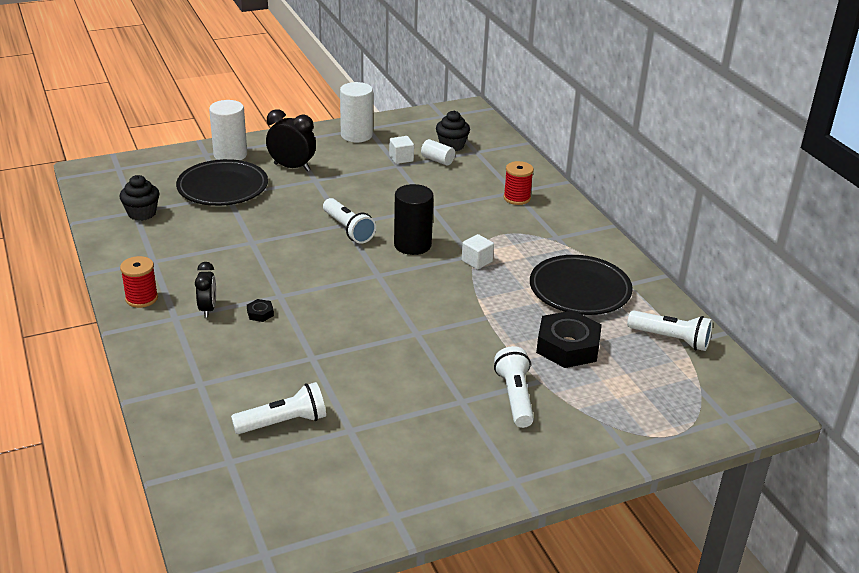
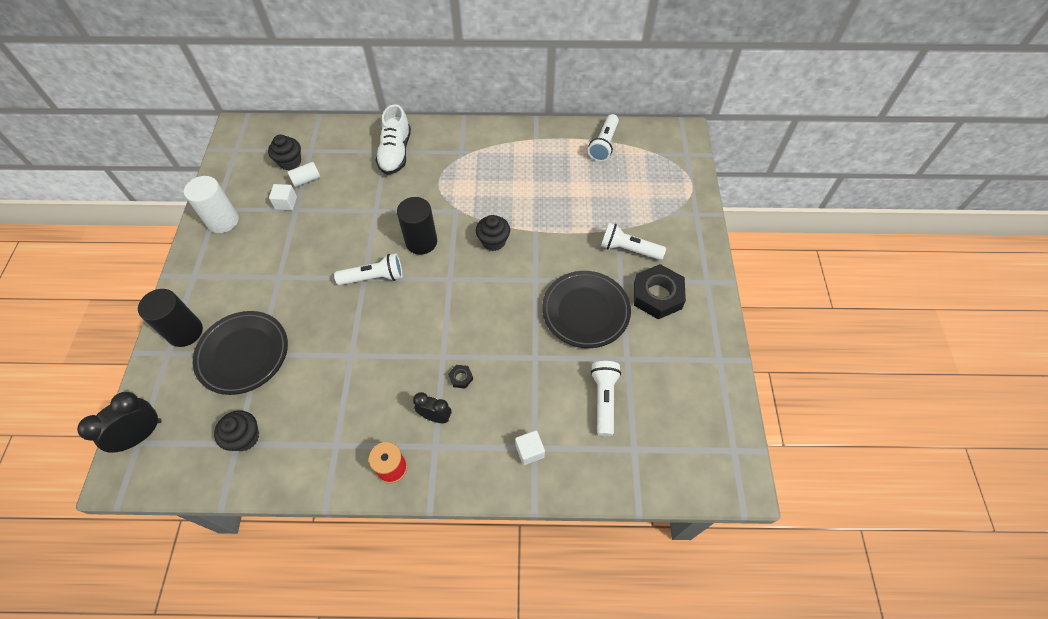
camera: 65 degrees left, 25 degrees up
white cylinder [209,100,247,160] -> black cylinder [138,289,203,347]
black clock [266,109,316,171] -> black clock moved to [77,392,162,453]
white cube [462,234,494,270] -> white cube moved to [515,430,545,465]
red spool [504,161,534,205] -> white shoe [375,104,411,175]
black plate [530,255,633,315] -> black plate moved to [542,271,631,348]
black nut [536,310,602,368] -> black nut moved to [634,264,686,319]
white flashlight [627,310,713,351] -> white flashlight turned 150 degrees clockwise [588,114,619,162]
none -> black cupcake [476,215,510,251]

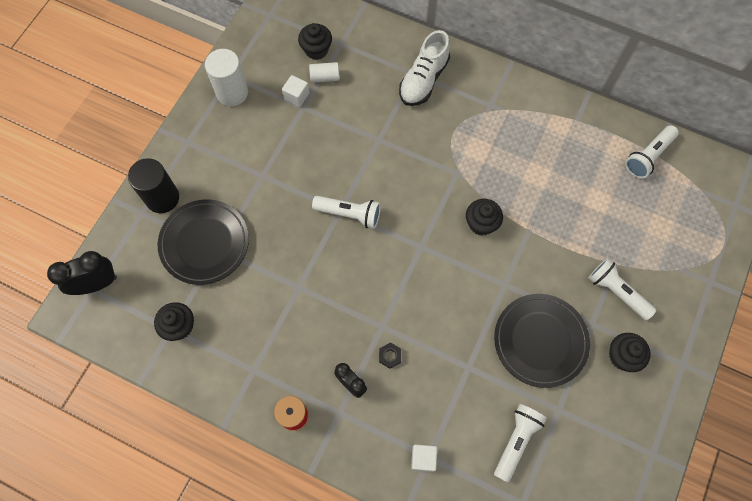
camera: 25 degrees right, 10 degrees up
black cylinder [397,197,437,255] -> none
black nut [634,264,686,319] -> black cupcake [609,333,651,372]

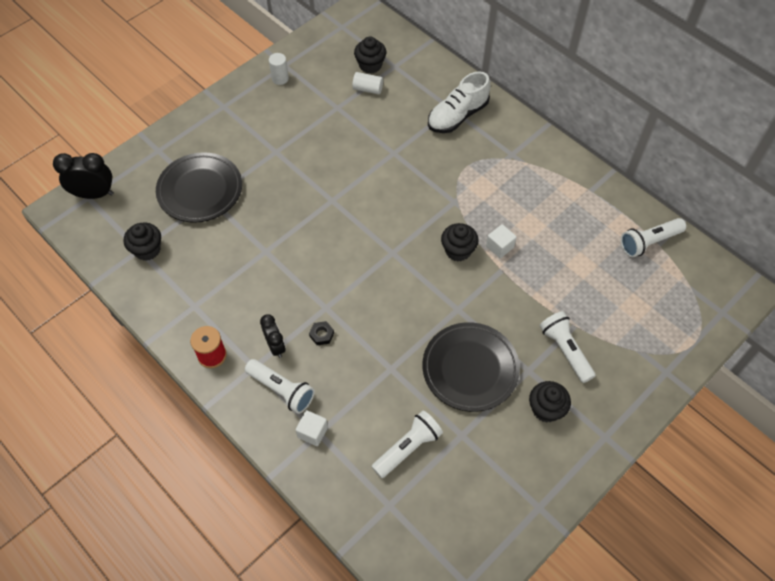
camera: 20 degrees right, 10 degrees down
black cylinder [128,158,179,213] -> none
white cylinder [205,49,248,106] -> white cylinder [269,53,289,85], size x0.56
white cube [282,75,309,107] -> white cube moved to [486,224,517,258]
white flashlight [312,196,381,229] -> white flashlight moved to [245,359,315,414]

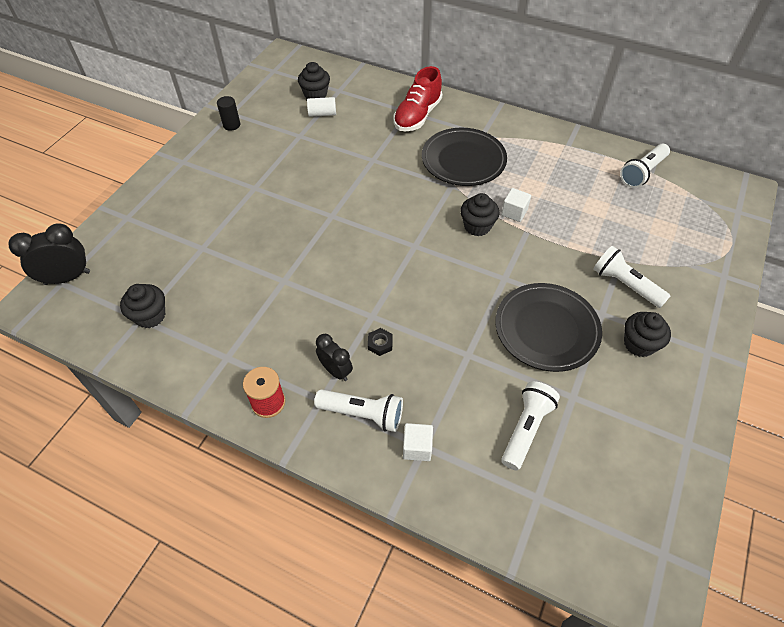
camera: 20 degrees left, 5 degrees down
black plate [156,152,242,223] -> black plate moved to [422,128,507,186]
white cylinder [269,53,289,85] -> black cylinder [217,96,240,131]
white shoe [428,71,491,133] -> red shoe [393,66,442,131]

